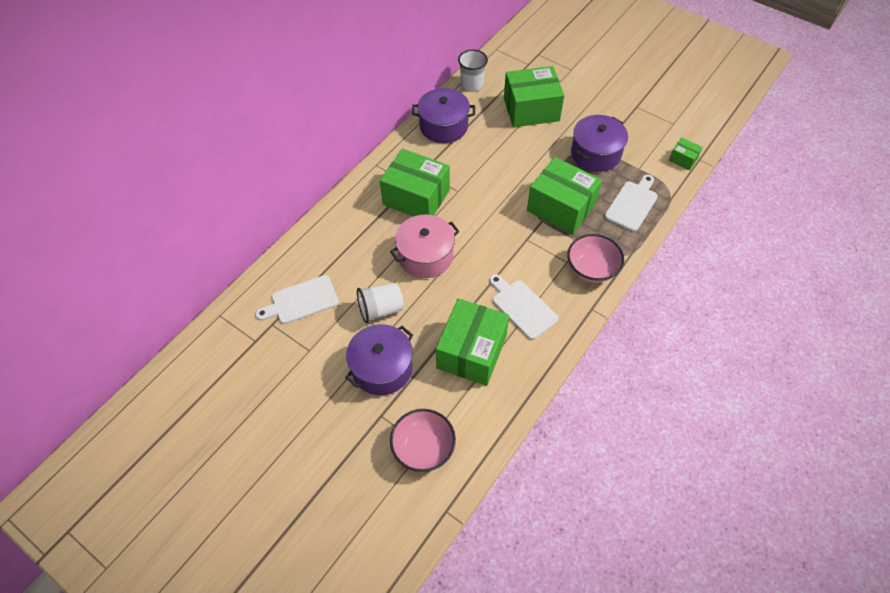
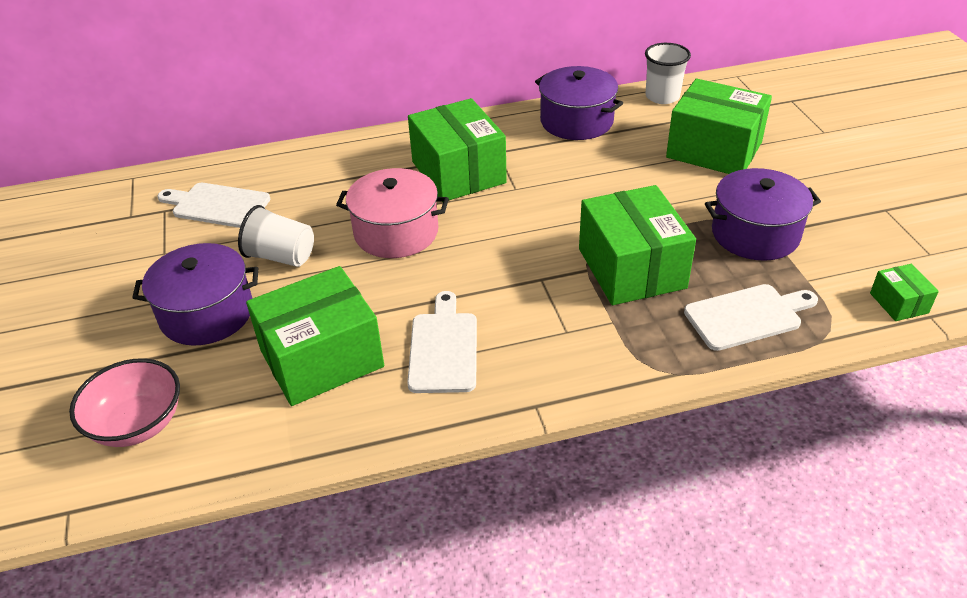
camera: 40 degrees right, 15 degrees down
pink bowl [567,234,624,283] -> none

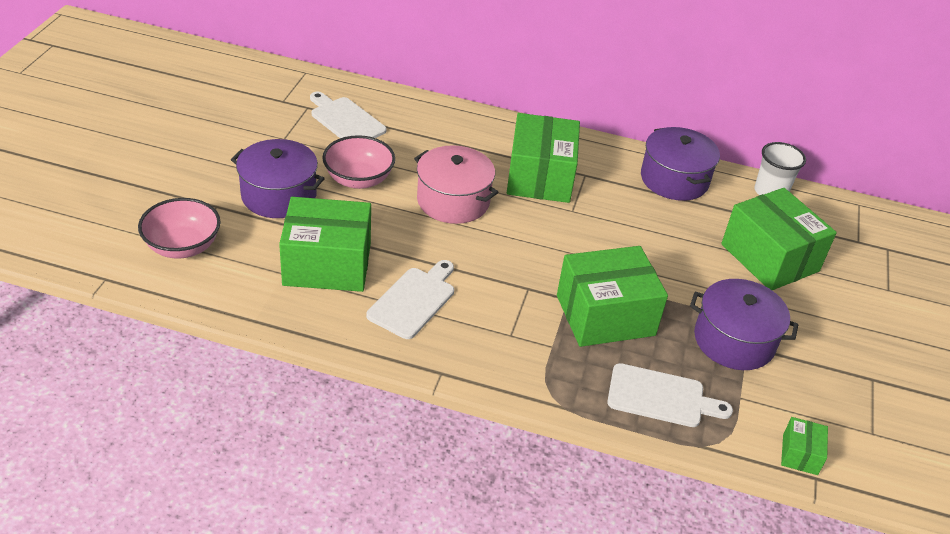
camera: 25 degrees right, 0 degrees up
white cup [238,205,314,267] -> pink bowl [322,135,395,189]
green box [579,185,696,305] -> green box turned 60 degrees clockwise [557,246,668,347]

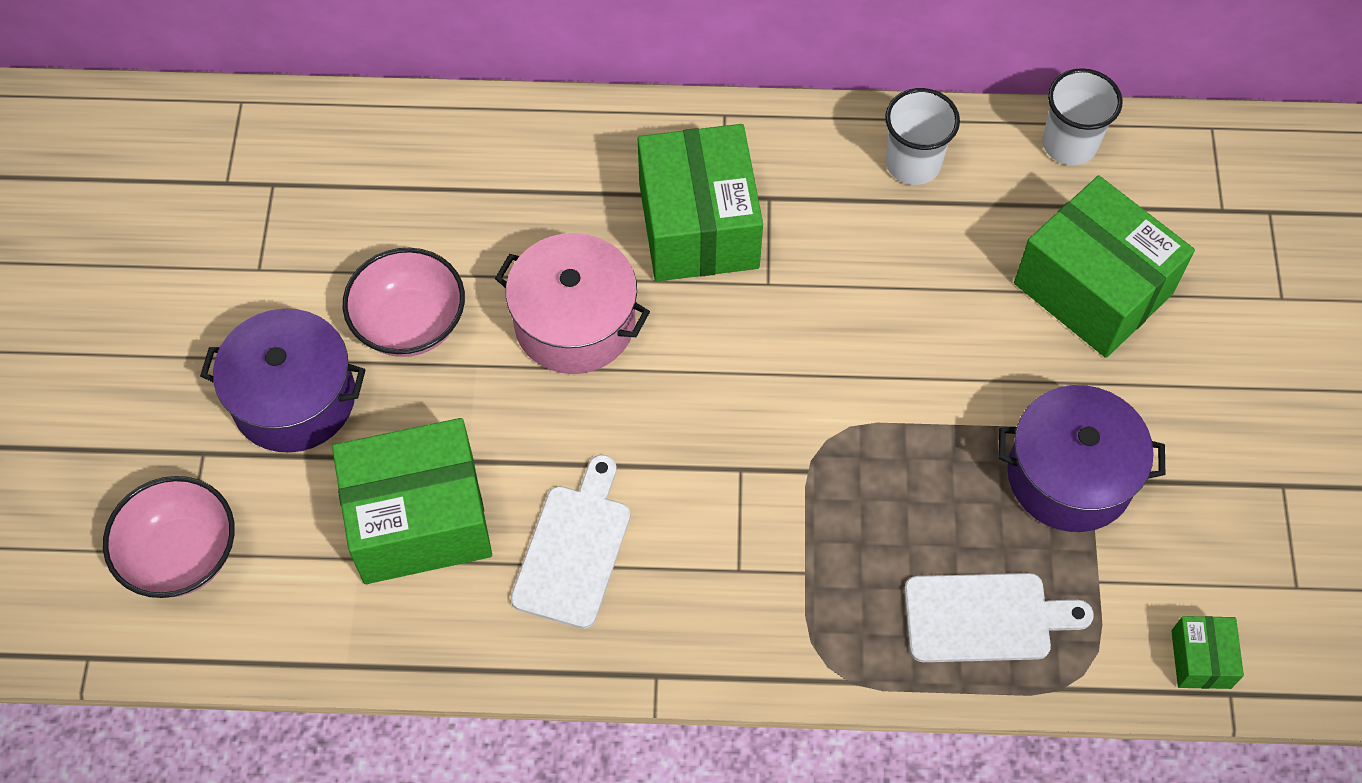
camera: 10 degrees left, 20 degrees up
white cutting board [310,92,387,138] -> none
green box [557,246,668,347] -> none
purple pot [641,127,720,201] -> white cup [885,88,960,185]

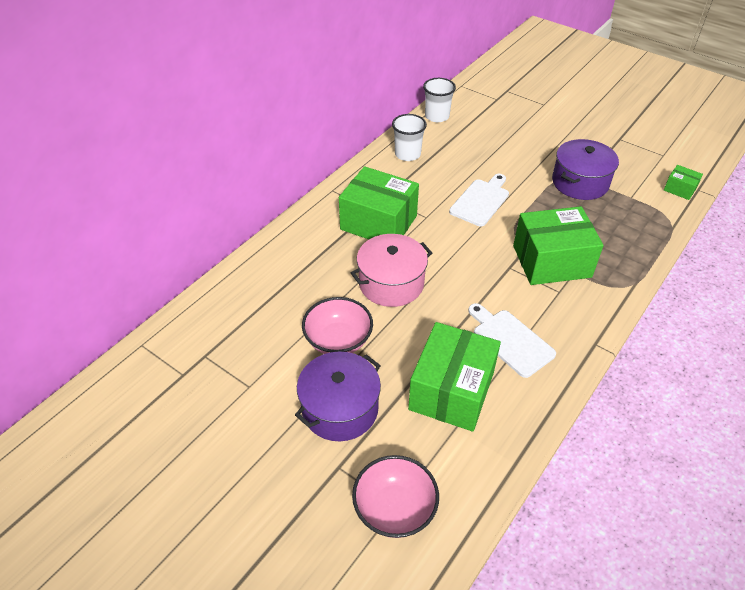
camera: 55 degrees left, 15 degrees down
white cutting board [904,573,1094,662] -> white cutting board moved to [449,174,509,226]
green box [1014,176,1195,358] -> green box moved to [513,206,604,285]

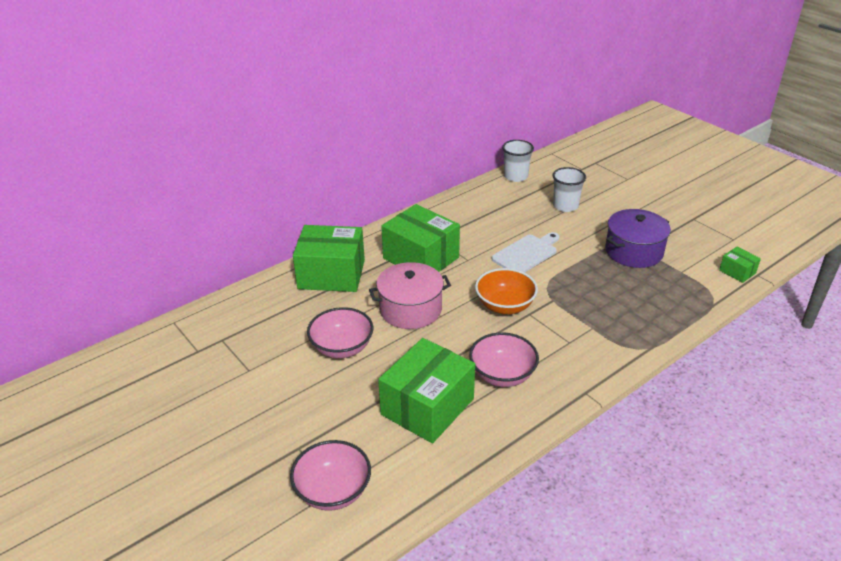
camera: 15 degrees right, 10 degrees down
purple pot [295,352,381,441] -> none
white cup [392,114,427,161] -> white cup moved to [552,167,586,212]
white cutting board [468,303,556,378] -> pink bowl [469,332,539,387]
green box [513,206,604,285] -> green box moved to [293,225,365,292]
none -> orange bowl [475,268,538,314]

